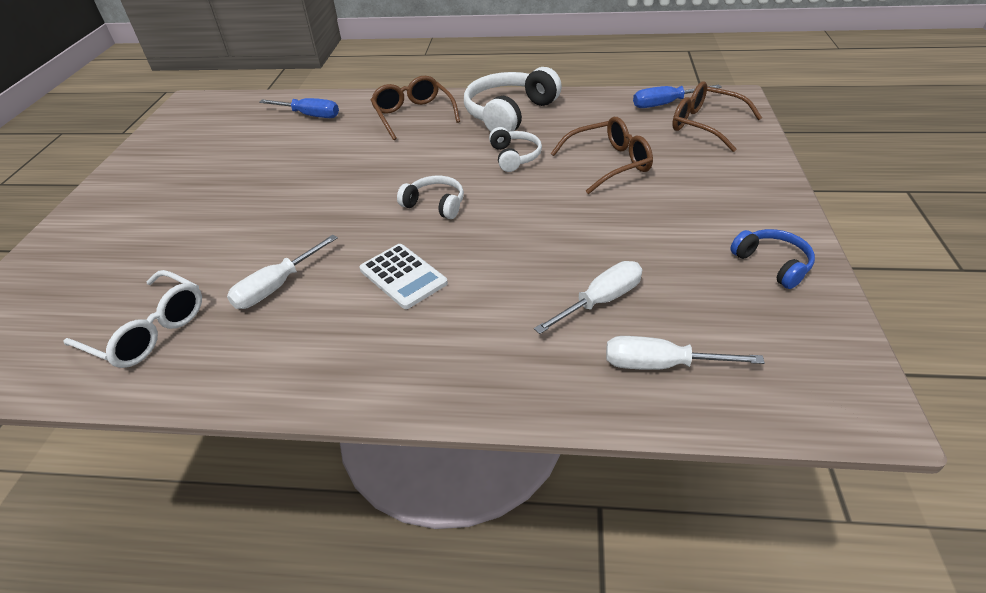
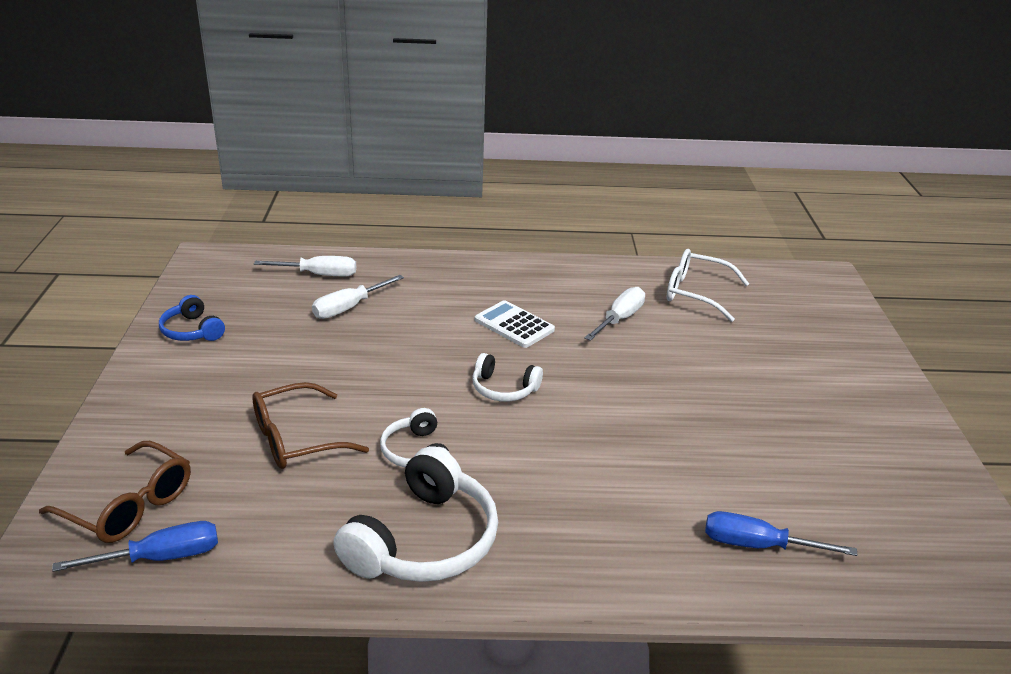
camera: 170 degrees right, 10 degrees down
brown glasses [371,75,460,140] -> none

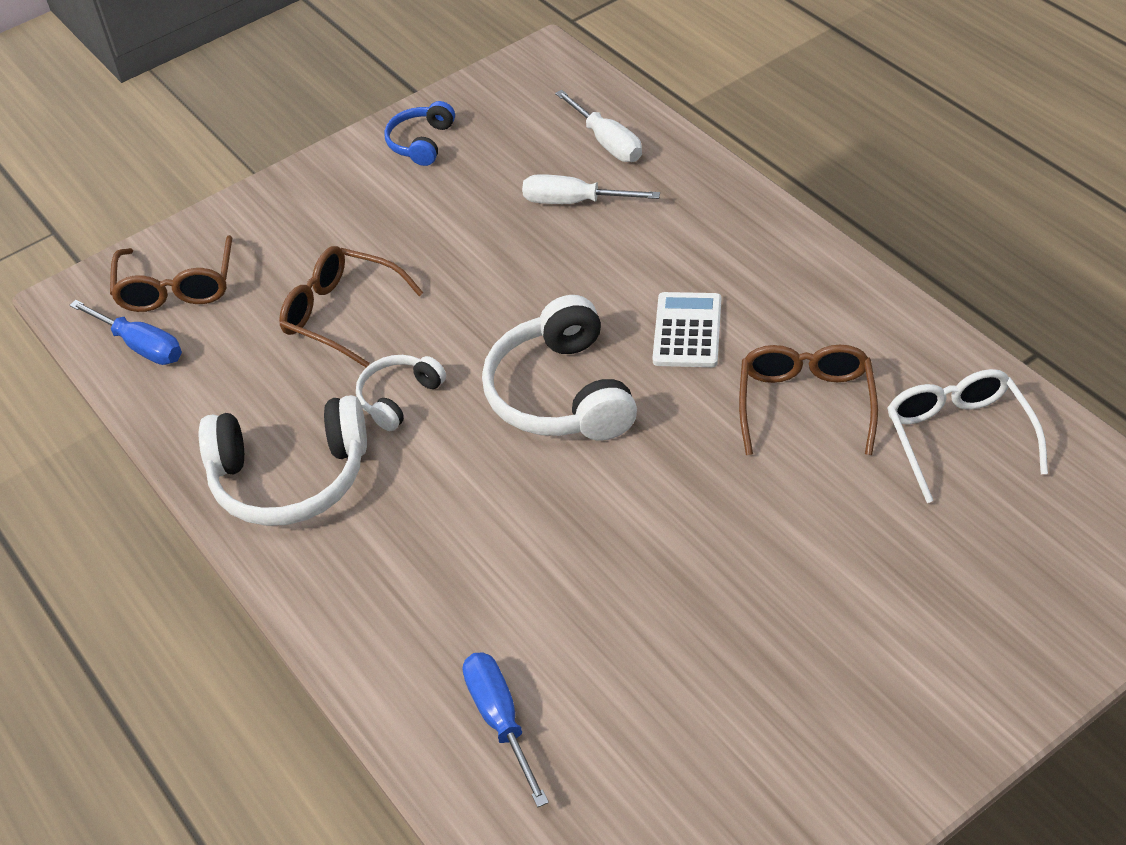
camera: 60 degrees right, 15 degrees up
white headphones [473,353,543,402] -> white headphones [482,295,637,441], size x1.84
white screwdriver [584,287,645,341] -> brown glasses [739,345,878,455]

